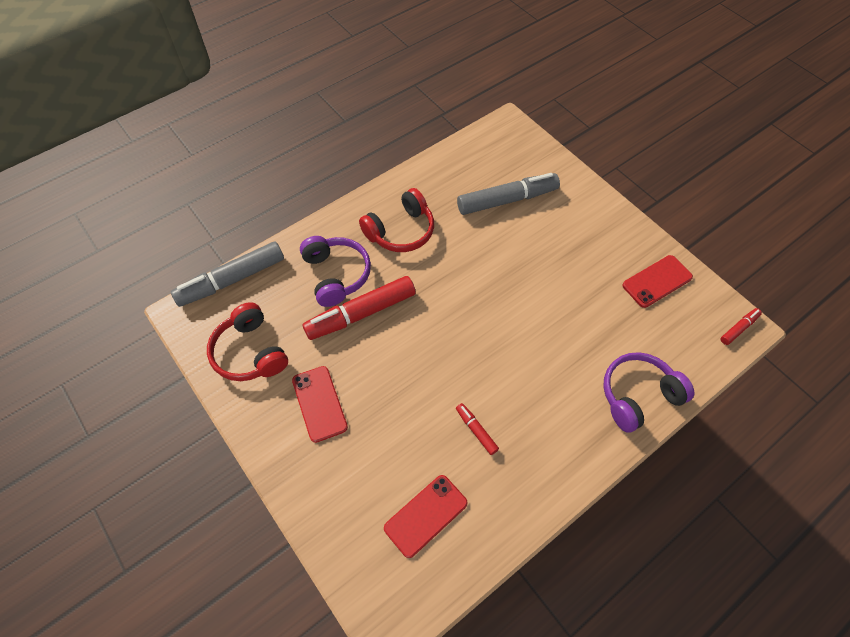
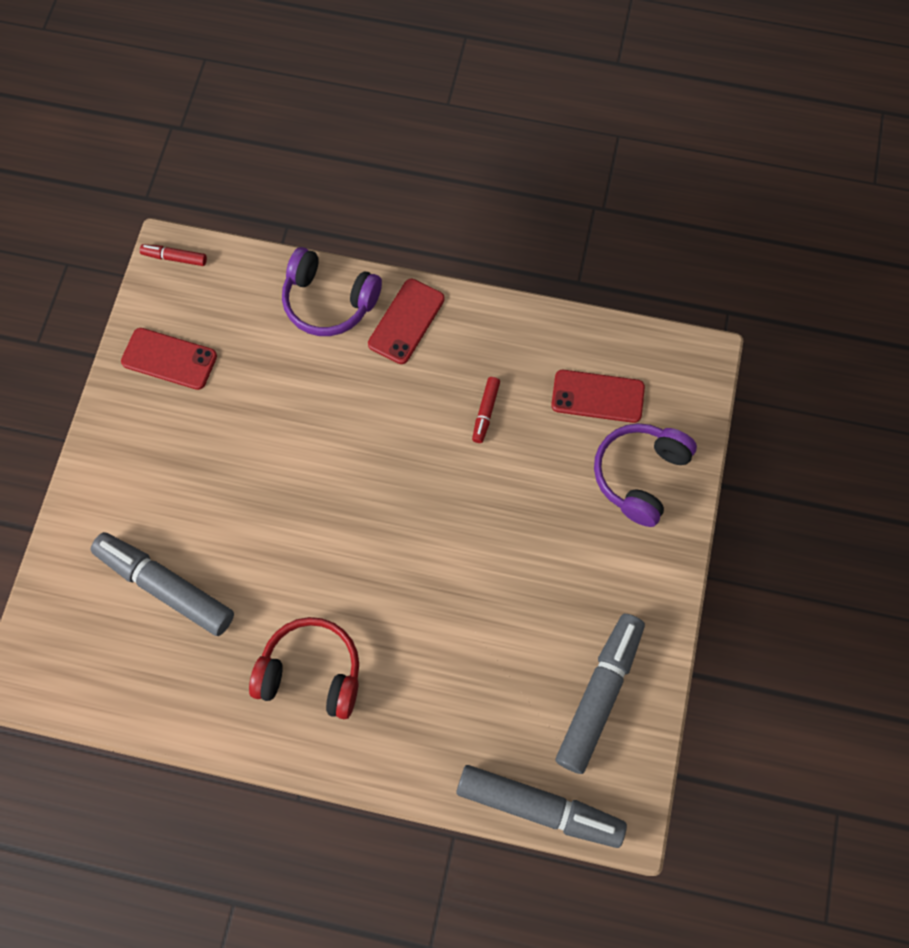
camera: 130 degrees left, 10 degrees up
red headphones [207,302,288,381] -> grey marker [556,614,645,774]
red phone [292,366,348,443] -> red phone moved to [368,279,445,364]
purple headphones [300,236,371,307] -> purple headphones moved to [594,423,697,527]
red marker [302,276,416,340] -> none

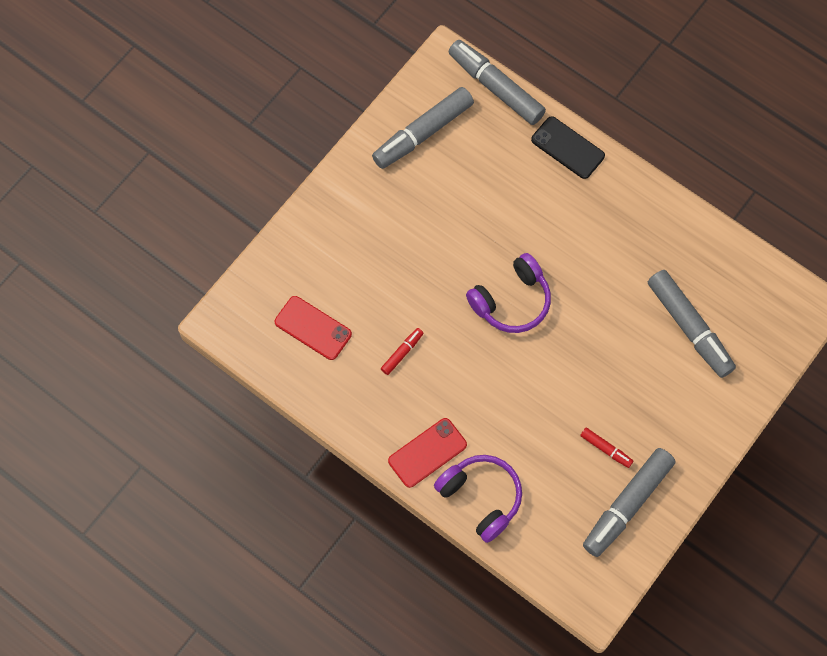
camera: 155 degrees left, 0 degrees up
red phone [121,328,217,390] -> grey marker [583,448,676,557]
red marker [140,244,207,266] -> red marker moved to [580,428,633,468]
red headphones [249,617,359,719] -> none
purple headphones [594,423,697,527] -> purple headphones moved to [466,253,551,333]
none -> black phone [531,116,605,179]

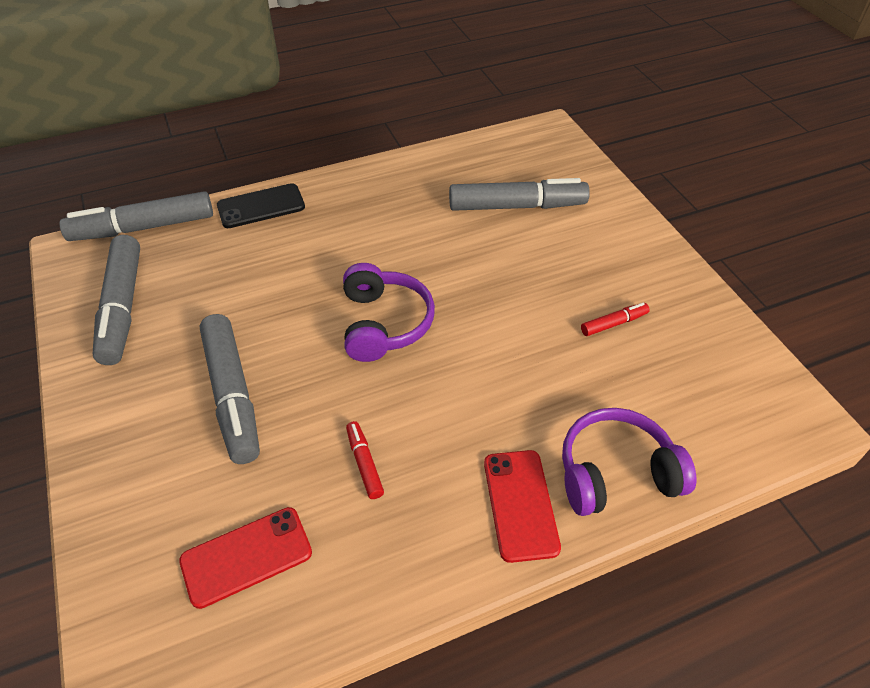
camera: 60 degrees left, 20 degrees down
grey marker [583,448,676,557] -> grey marker moved to [200,314,260,464]

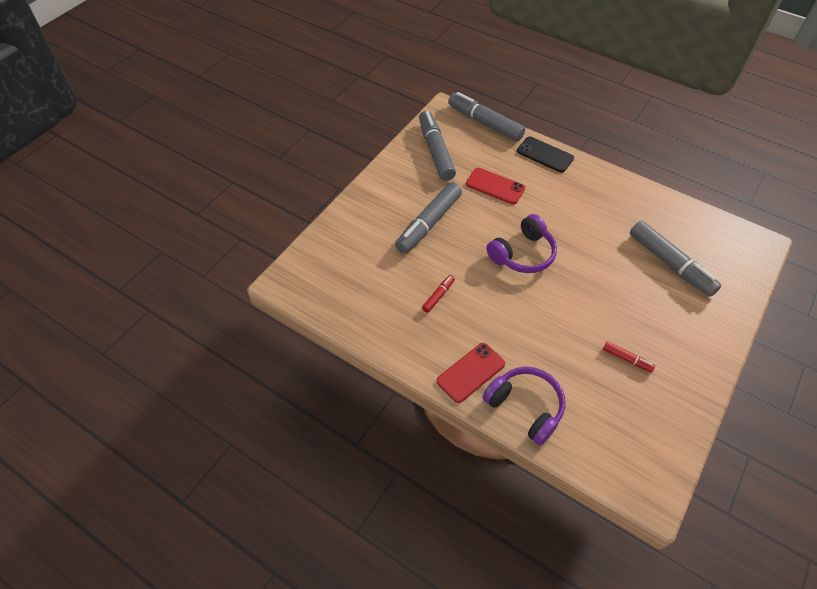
camera: 55 degrees right, 5 degrees up
grey marker [93,235,140,365] -> grey marker turned 120 degrees clockwise [419,111,456,181]
red phone [179,507,312,609] -> red phone moved to [466,168,525,204]

